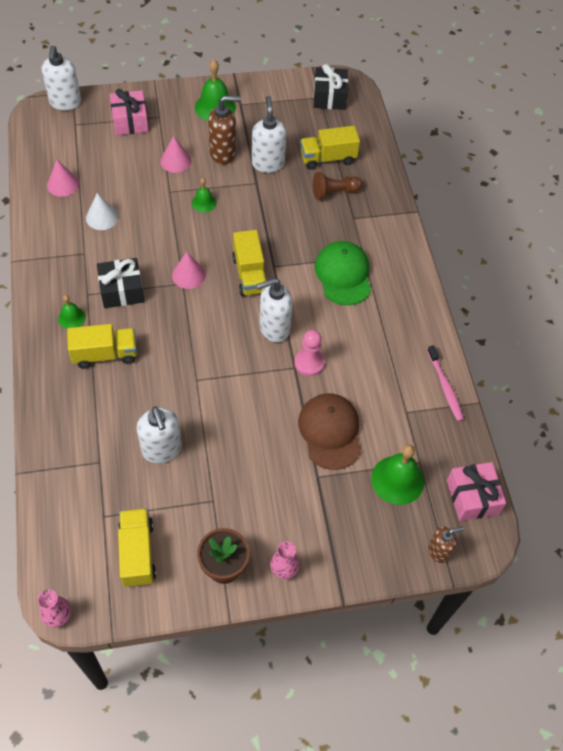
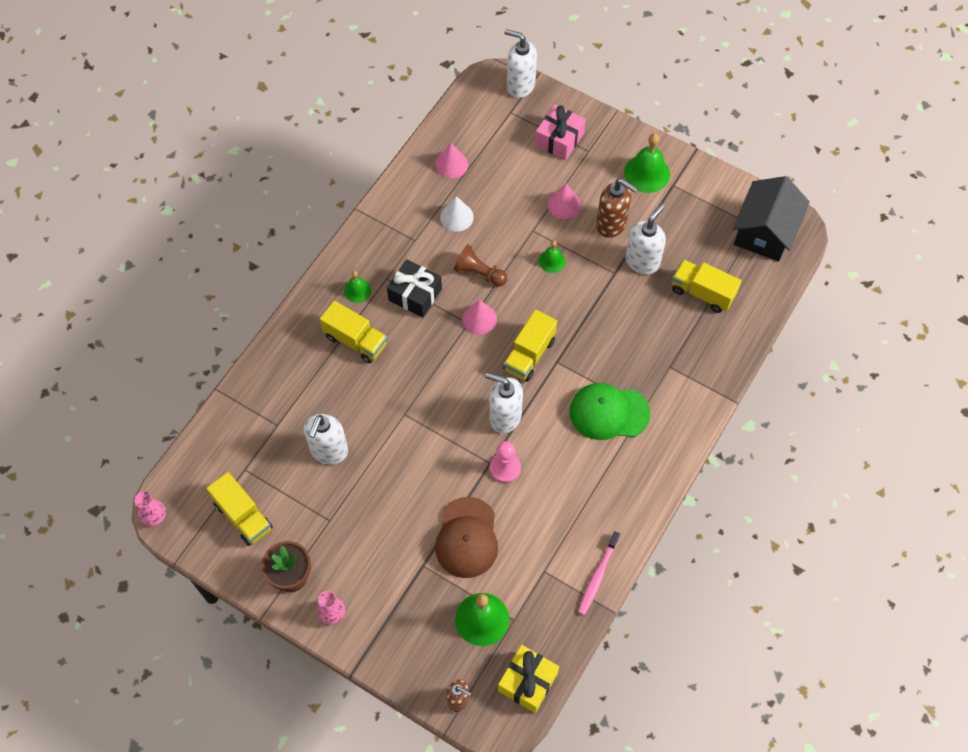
camera: 45 degrees right, 5 degrees up
white soap dispenser [42,45,81,111] -> white soap dispenser turned 75 degrees clockwise [504,29,537,98]
yellow truck [118,508,156,587] -> yellow truck turned 105 degrees clockwise [206,472,273,546]
brown cap [298,393,361,470] -> brown cap turned 150 degrees clockwise [435,497,498,578]
brown pawn [313,172,362,200] -> brown pawn moved to [454,244,507,287]
black gift [314,64,348,110] -> black house [732,176,810,261]
green cap [315,241,371,305] -> green cap turned 120 degrees counterclockwise [570,383,650,440]
pink gift [447,462,506,521] -> yellow gift [498,645,559,713]

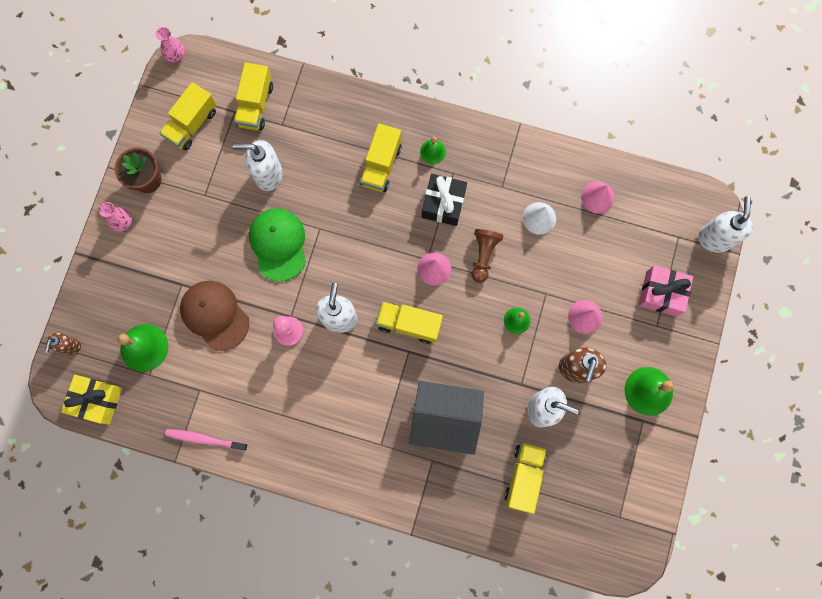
camera: 75 degrees right, 15 degrees up
brown cap [435,497,498,578] -> brown cap turned 60 degrees clockwise [180,281,249,351]
green cap [570,383,650,440] -> green cap moved to [249,208,306,281]
black house [732,176,810,261] -> black house moved to [409,381,484,455]
none -> yellow truck [234,62,273,130]

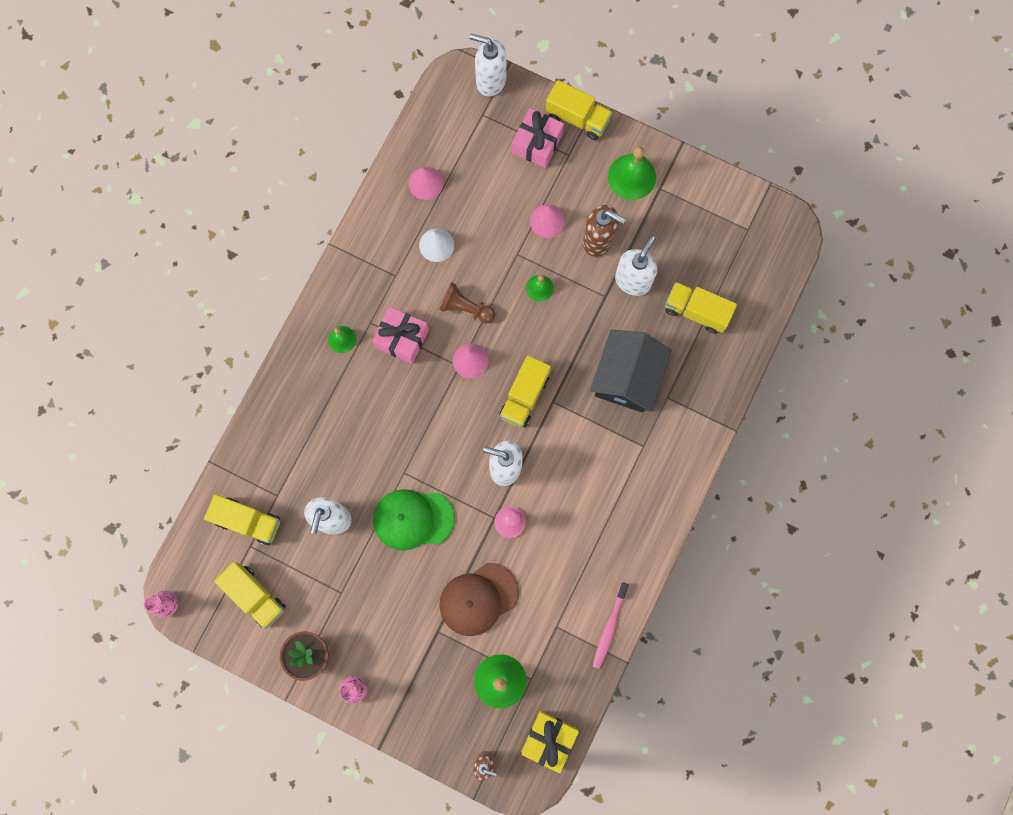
camera: 80 degrees left, 0 degrees up
yellow truck [360,123,402,192] -> yellow truck moved to [546,80,613,140]
black gift [422,174,467,226] -> pink gift [372,307,429,364]

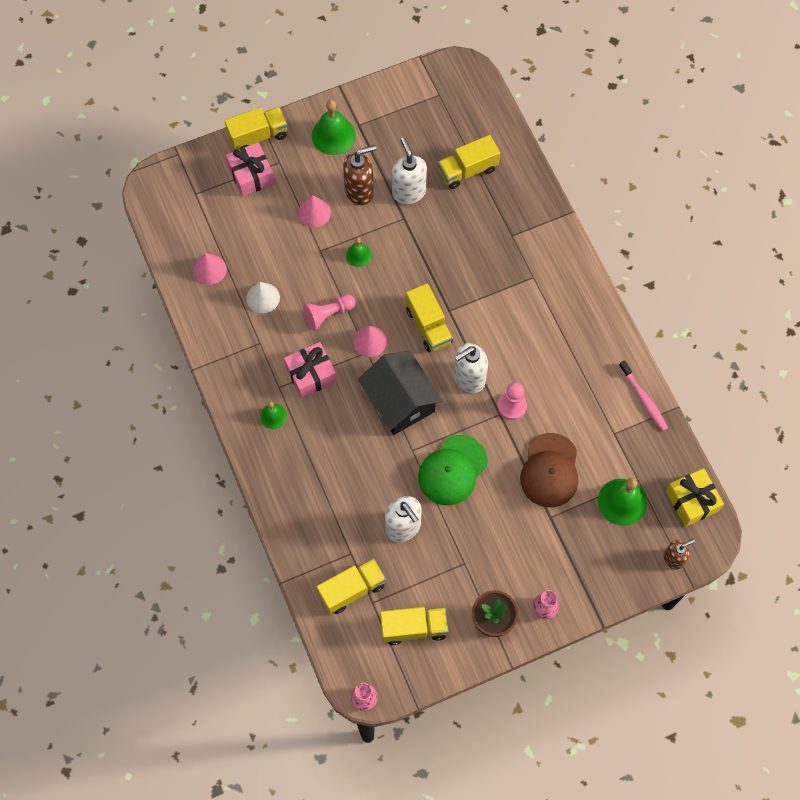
camera: 50 degrees left, 10 degrees down
brown pawn [439,282,495,324] -> pink pawn [303,294,355,331]
white soap dispenser [469,34,507,97] -> none
black house [590,330,672,412] -> black house moved to [358,351,443,435]

